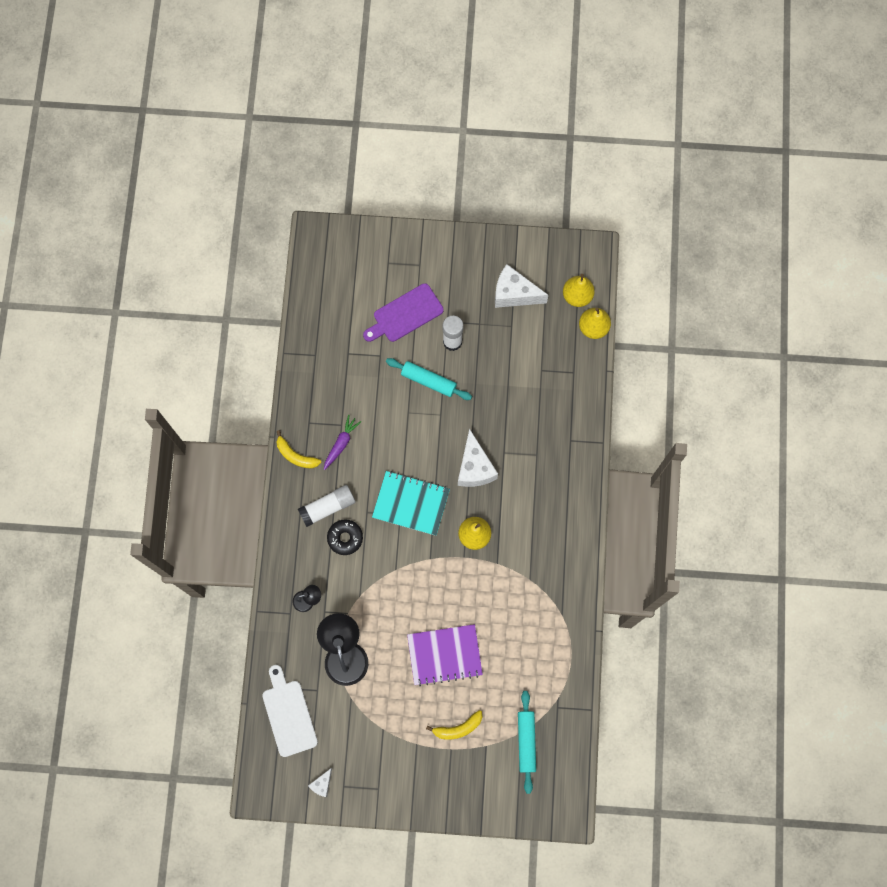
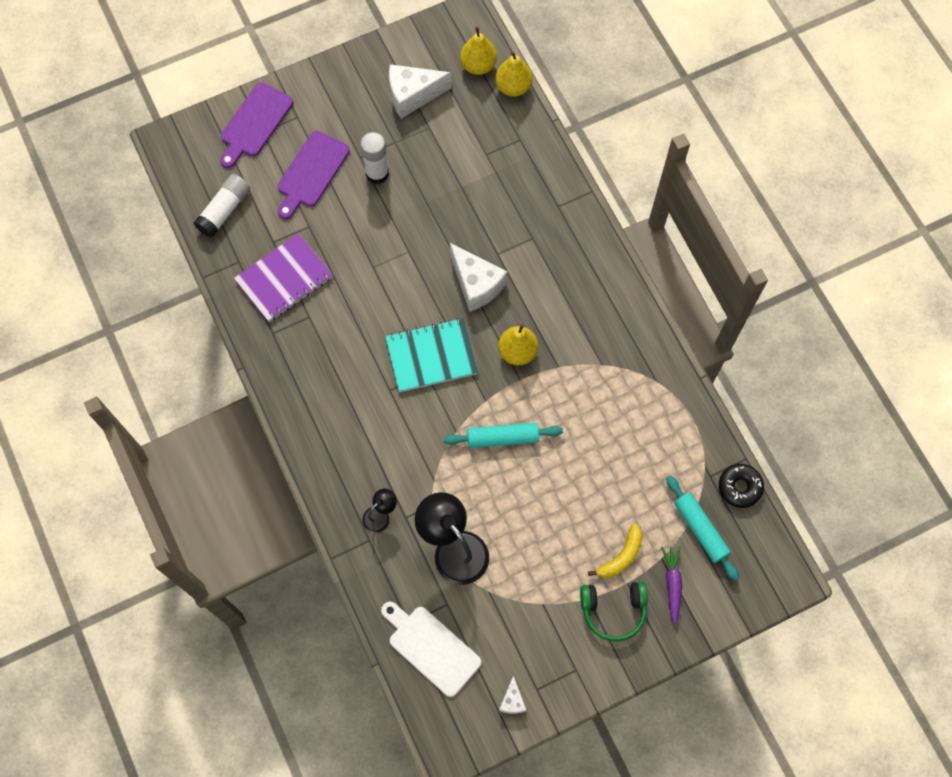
camera: 30 degrees left, 5 degrees down
yellow banana [277,430,321,469] -> none
white glue stick [298,485,355,527] -> white glue stick moved to [193,174,250,238]
purple carrot [324,415,361,470] -> purple carrot moved to [661,546,682,626]
black donut [327,519,363,555] -> black donut moved to [719,464,764,508]
turquoise rolling pin [386,358,472,400] -> turquoise rolling pin moved to [444,423,563,448]
purple notebook [407,624,483,686] -> purple notebook moved to [234,233,333,322]
none -> purple cutting board [220,82,293,168]
none -> green headphones [580,582,648,642]

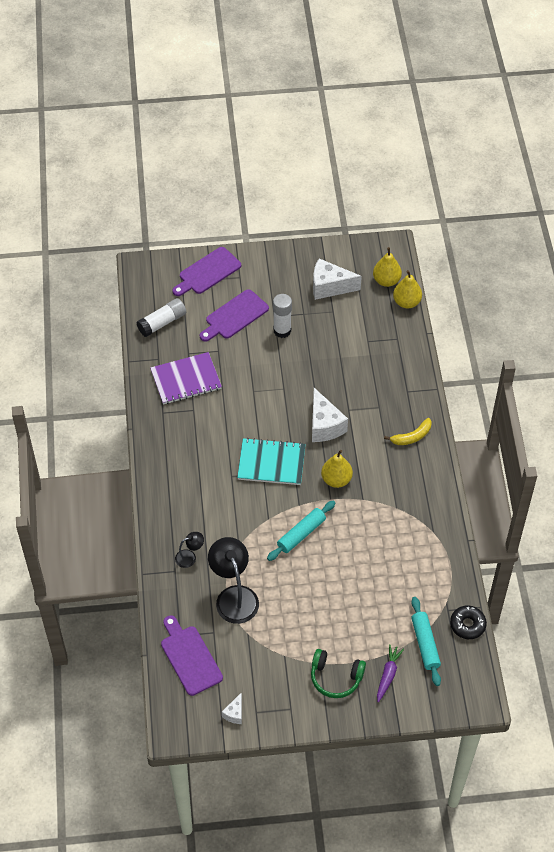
camera: 20 degrees right, 15 degrees down
white cutting board [381,601,481,697] -> purple cutting board [161,615,223,696]
turquoise rolling pin [444,423,563,448] -> turquoise rolling pin turned 60 degrees counterclockwise [267,501,335,561]
yellow banana [588,524,642,578] -> yellow banana moved to [384,418,432,445]

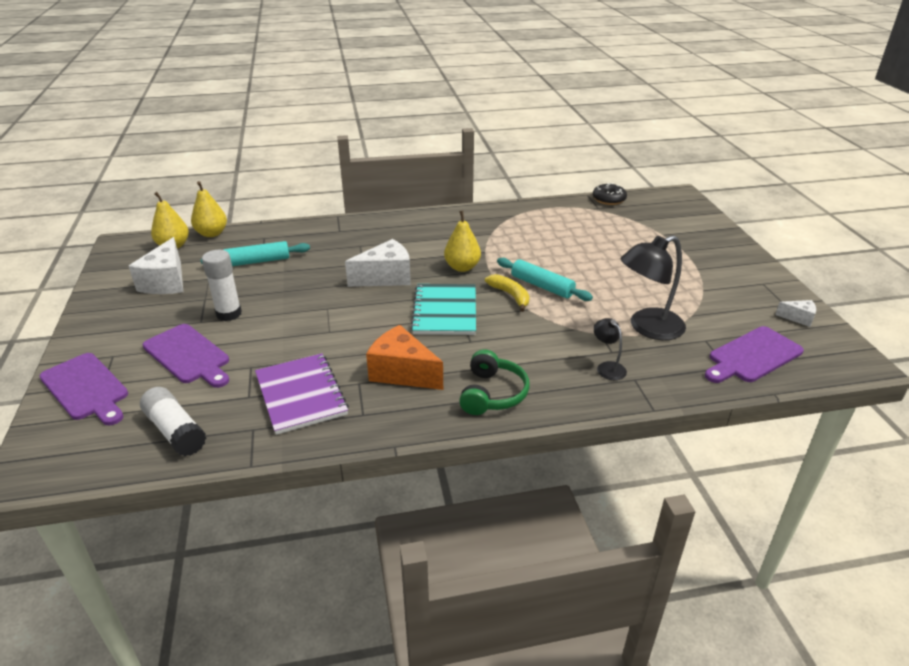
camera: 95 degrees left, 20 degrees down
green headphones [311,649,366,698] -> green headphones moved to [459,349,530,415]
purple carrot [377,644,404,702] -> none
yellow banana [384,418,432,445] -> yellow banana moved to [485,274,529,312]
turquoise rolling pin [411,597,441,686] -> turquoise rolling pin moved to [201,241,310,266]
none -> orange cheese [366,325,443,390]

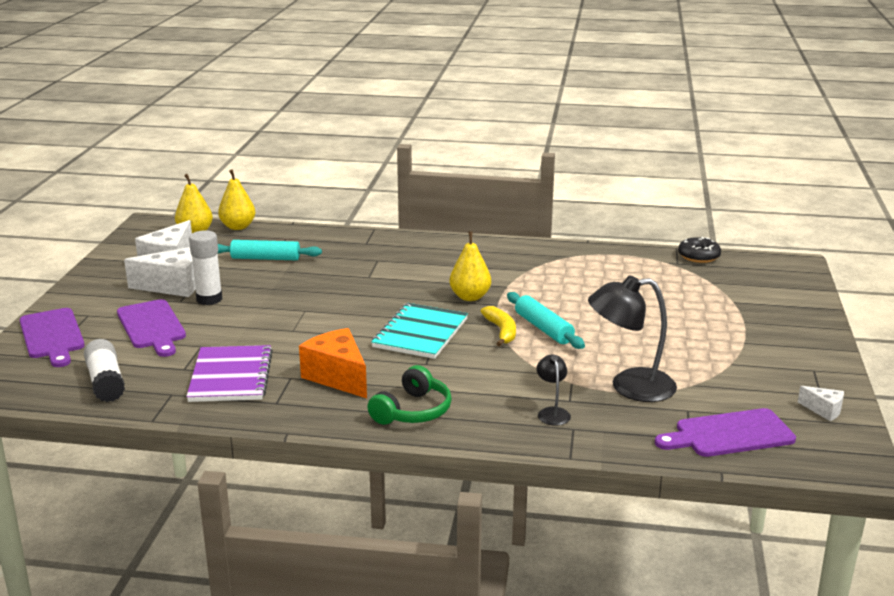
camera: 20 degrees right, 10 degrees down
white cheese [345,239,411,287] -> white cheese moved to [124,247,196,297]

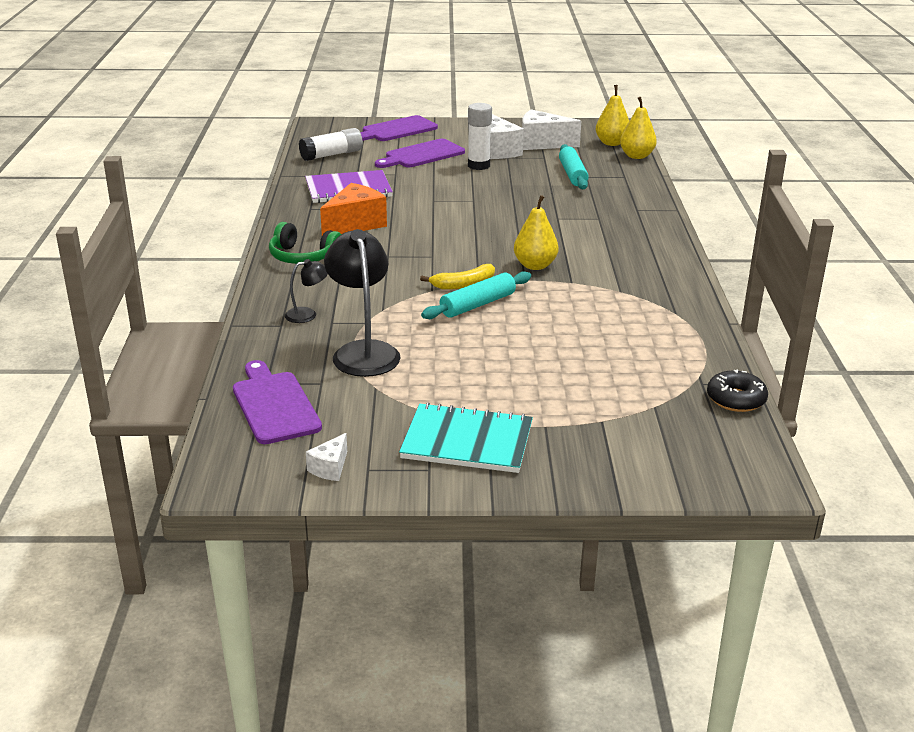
camera: 80 degrees right, 5 degrees up
turquoise notebook [371,303,468,359] -> turquoise notebook moved to [399,403,533,473]

